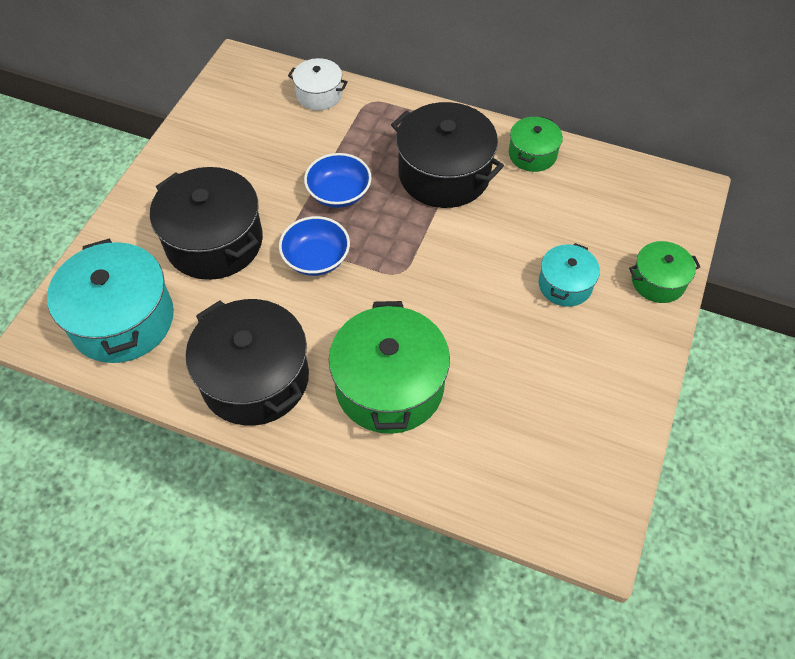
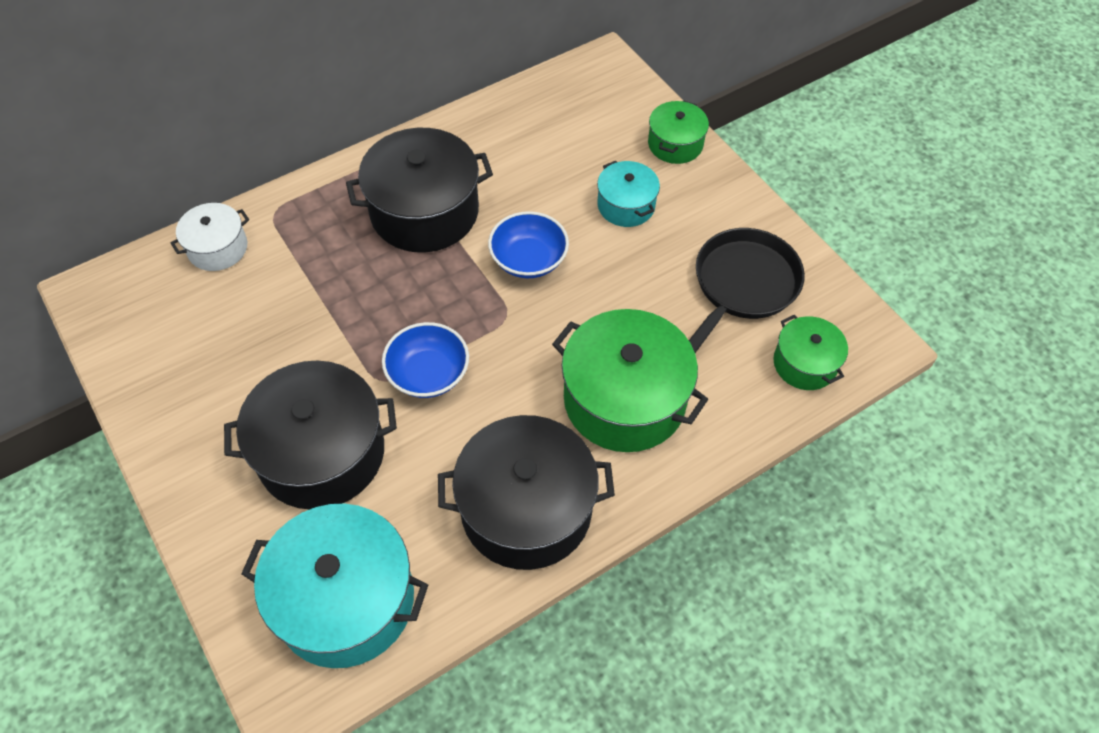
camera: 55 degrees left, 0 degrees up
blue bowl [304,153,372,208] -> blue bowl moved to [488,211,569,278]
green pot [509,116,563,172] -> green pot moved to [773,314,848,390]
none -> black pan [689,228,805,353]

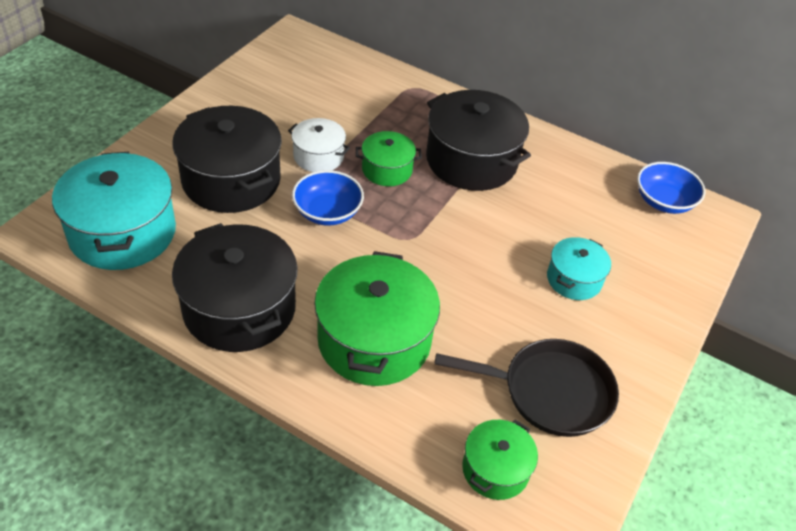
camera: 60 degrees right, 10 degrees down
white pot [171,203,249,271] -> white pot moved to [288,118,350,172]
blue bowl [488,211,569,278] -> blue bowl moved to [637,162,706,214]
green pot [648,101,709,164] -> green pot moved to [356,131,422,186]

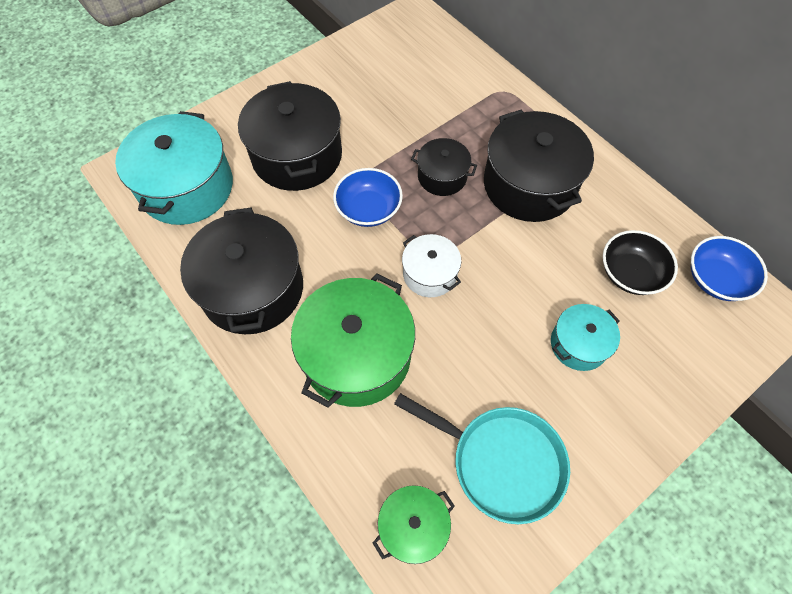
camera: 25 degrees right, 15 degrees up
white pot [288,118,350,172] -> white pot moved to [402,234,461,297]
green pot [356,131,422,186] -> black pot [411,138,477,196]
black pan [435,339,619,437] -> turquoise pan [394,393,570,524]
none -> black bowl [603,230,678,295]

